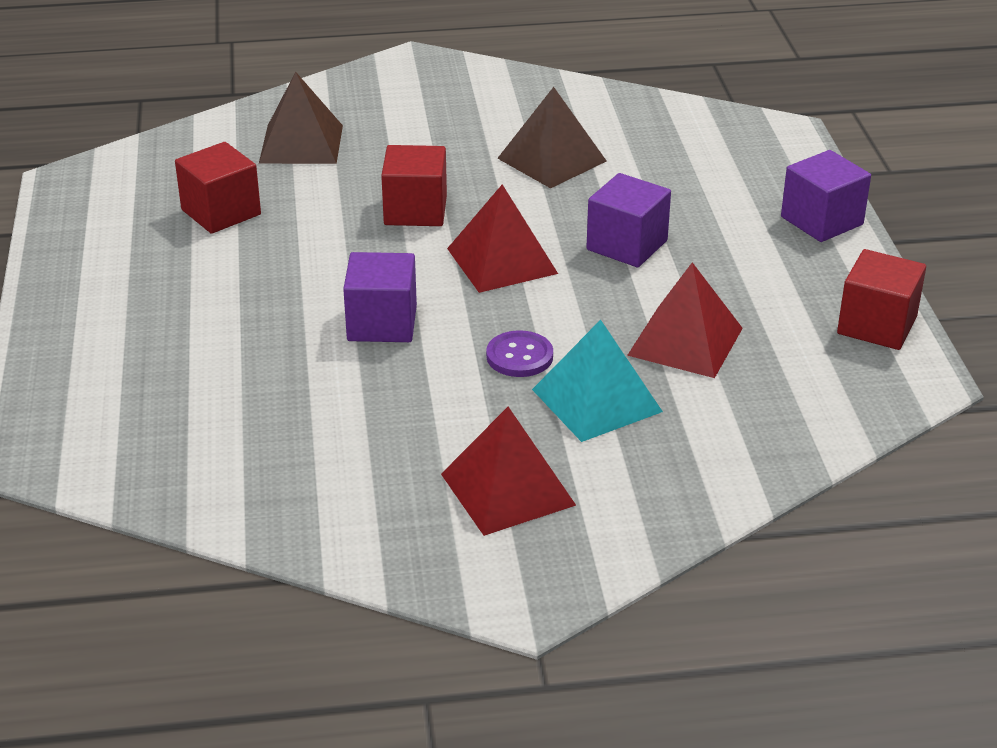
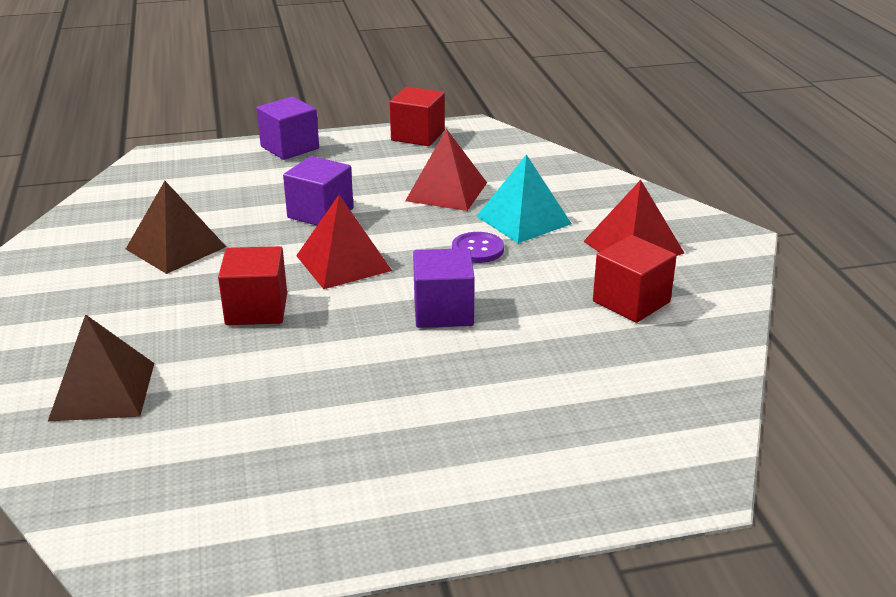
camera: 95 degrees left, 5 degrees down
red cube [175,142,261,234] -> red cube moved to [593,235,677,323]

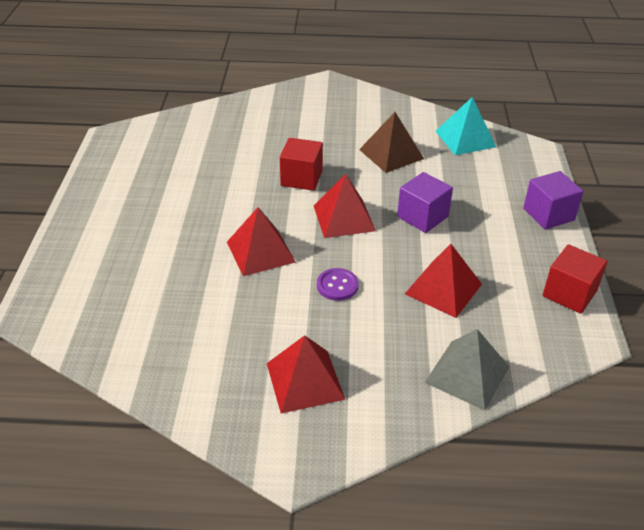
camera: 105 degrees right, 10 degrees up
brown pyramid [48,314,154,421] -> none
purple cube [413,248,475,328] -> red pyramid [227,207,296,276]
turquoise pyramid [477,154,572,243] -> turquoise pyramid moved to [435,97,496,155]
red cube [593,235,677,323] -> none
none -> grey pyramid [425,329,509,410]

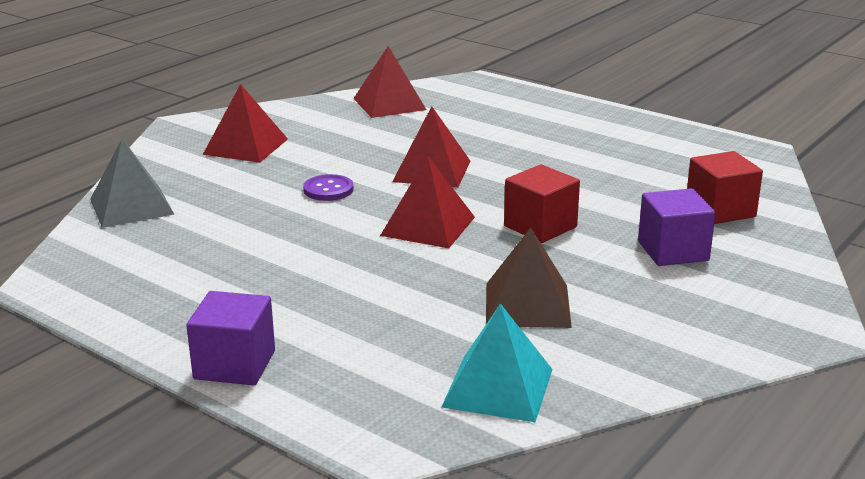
camera: 125 degrees right, 15 degrees down
purple cube [397,172,453,233] -> purple cube moved to [638,188,716,266]
red pyramid [405,244,482,318] -> red pyramid moved to [353,46,426,118]
red cube [543,244,607,314] -> red cube moved to [687,151,763,224]

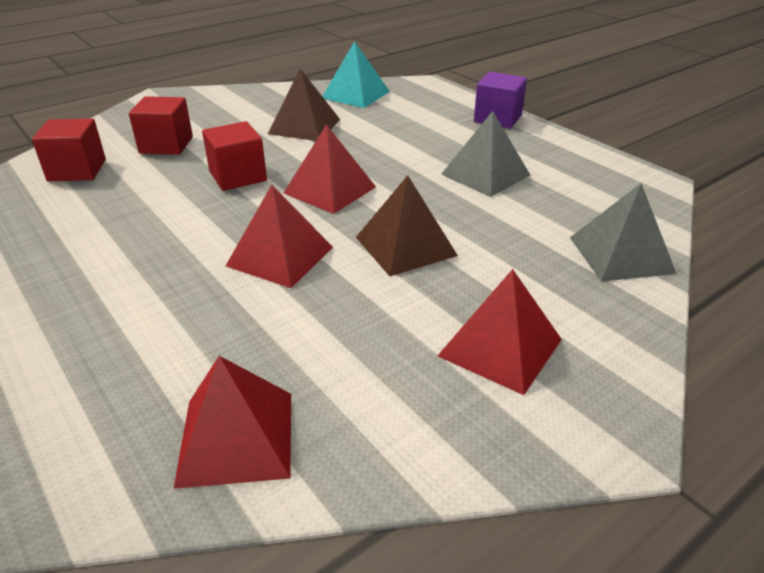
camera: 165 degrees left, 10 degrees up
purple button [303,174,353,201] -> brown pyramid [356,175,458,276]
purple cube [638,188,716,266] -> red cube [129,96,193,155]
none -> grey pyramid [441,111,530,197]

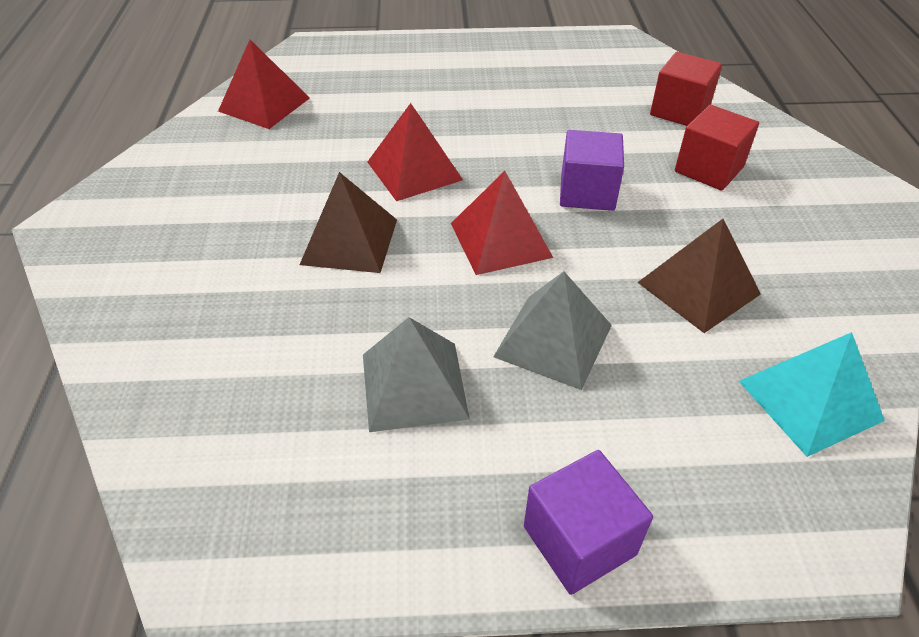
camera: 125 degrees right, 10 degrees up
red cube [202,121,267,191] -> purple cube [560,130,624,211]
red pyramid [438,269,562,395] -> none
grey pyramid [570,183,677,281] -> grey pyramid moved to [493,271,612,390]

